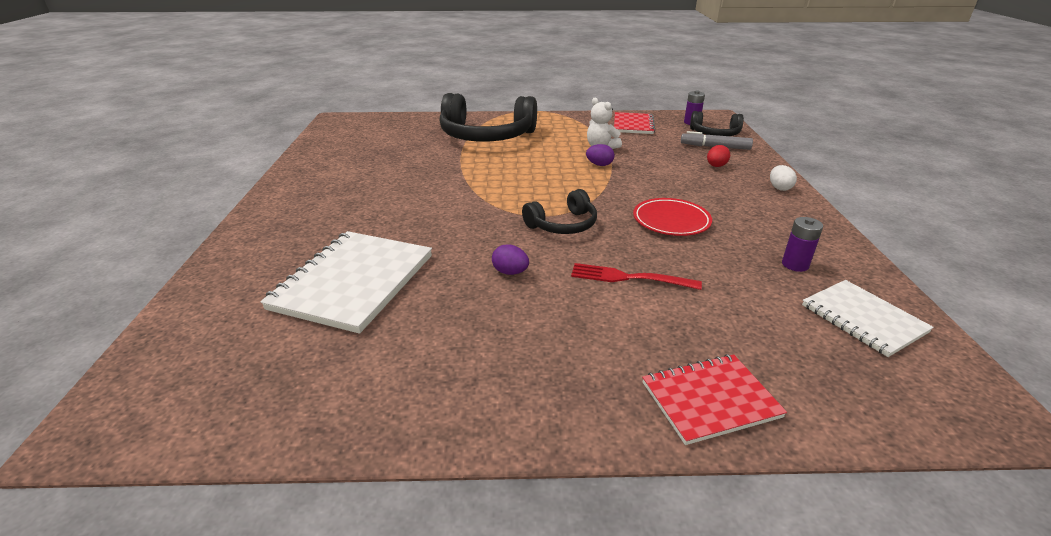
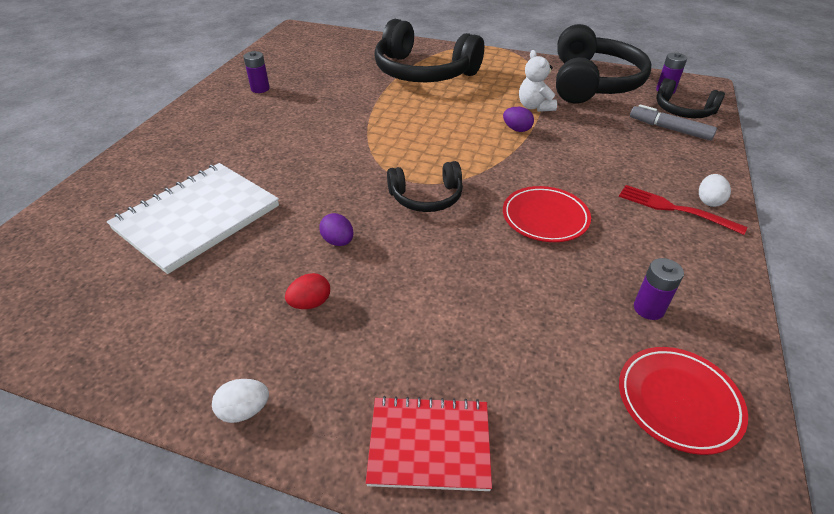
camera: 20 degrees right, 10 degrees up
red fork [571,263,702,290] -> red fork moved to [619,185,747,235]
red notebook [614,112,655,134] -> black headphones [556,24,651,104]
red egg [707,145,730,167] -> red egg moved to [285,273,330,309]
white notebook [802,280,934,357] -> red plate [619,347,748,455]
none -> white egg [212,379,269,423]
none -> purple battery [243,51,270,93]

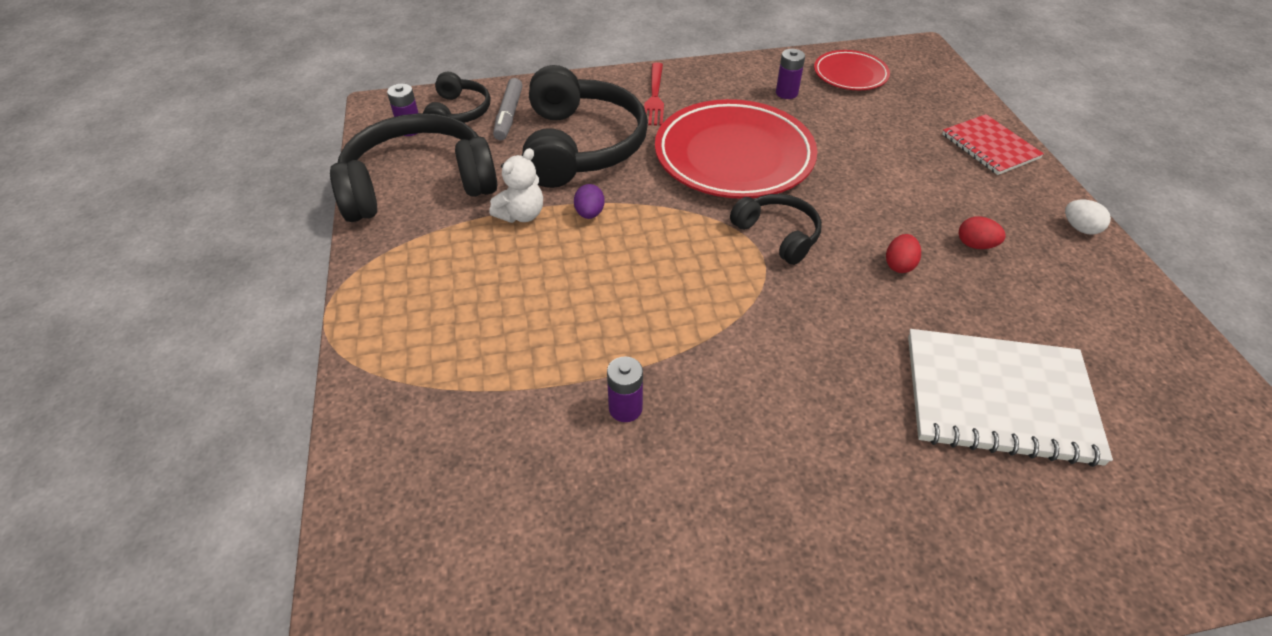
camera: 120 degrees left, 5 degrees up
purple battery [243,51,270,93] -> purple battery moved to [607,356,643,422]
purple egg [319,213,353,246] -> red egg [886,234,921,273]
black headphones [374,19,484,82] -> black headphones moved to [522,65,648,188]
red plate [503,186,591,242] -> red plate [655,99,817,199], size x1.90
white egg [699,174,731,207] -> none

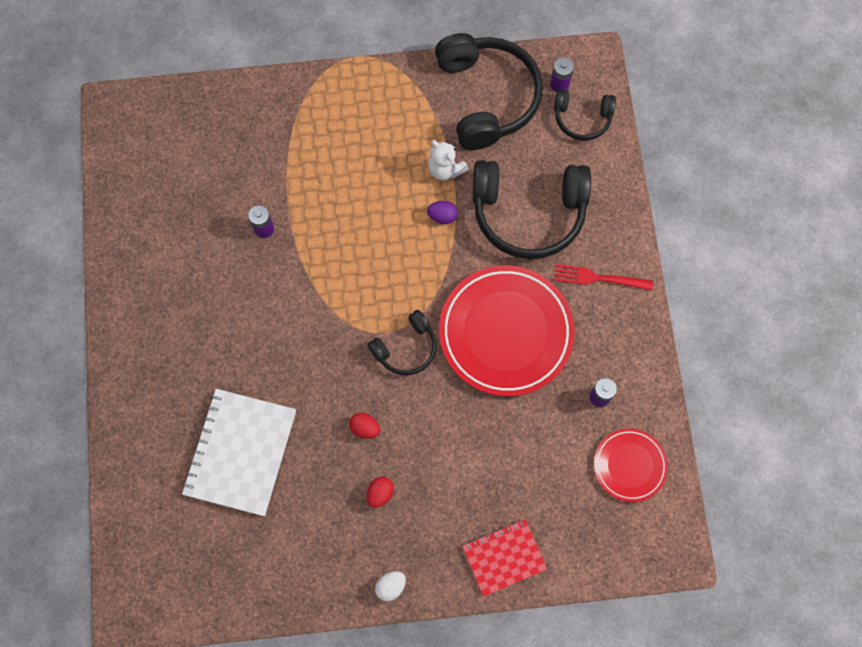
camera: 95 degrees right, 25 degrees up
grey marker [493,78,523,141] -> none

